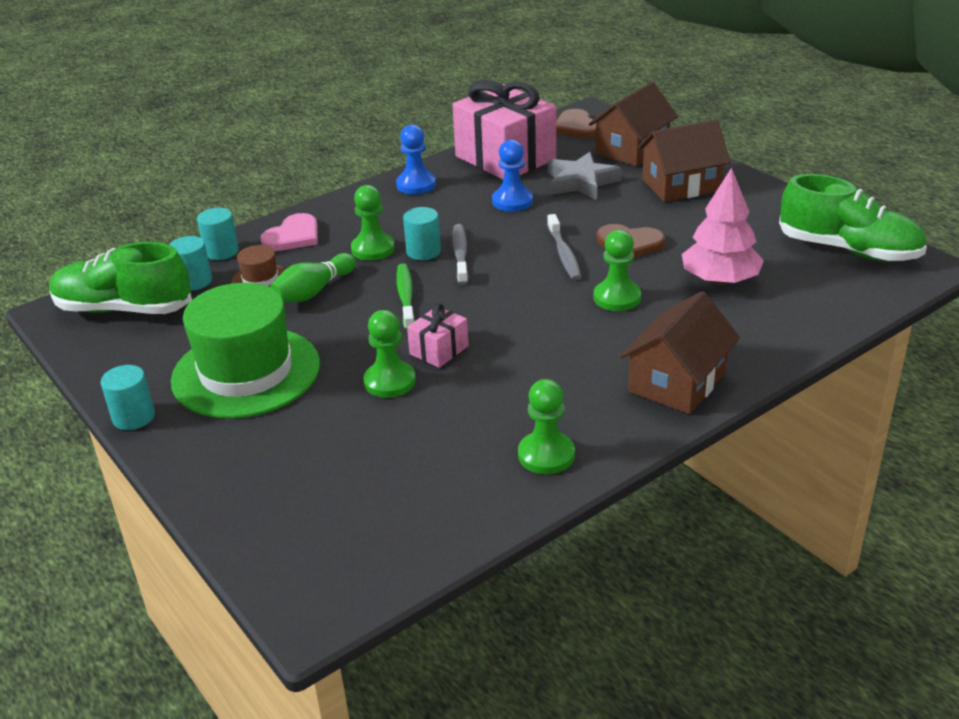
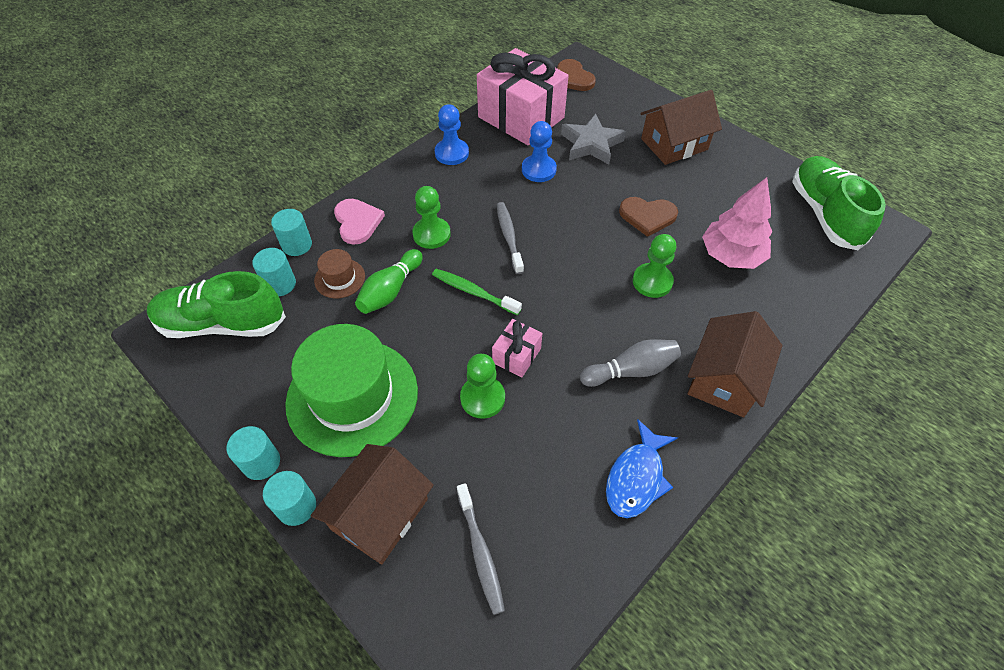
camera: 10 degrees left, 20 degrees up
pink heart [260,213,318,251] -> pink heart turned 45 degrees counterclockwise [334,199,385,245]
green toothbrush [396,263,415,331] -> green toothbrush turned 45 degrees counterclockwise [432,269,522,315]
turquoise cylinder [403,207,441,260] -> turquoise cylinder moved to [263,471,316,526]
green pawn [518,379,575,474] -> blue fish [606,419,678,518]
grey toothbrush [547,214,582,281] -> grey toothbrush moved to [457,483,505,615]
brown house [589,82,678,166] -> brown house moved to [311,444,434,564]
green shoe [779,174,927,262] -> green shoe turned 120 degrees counterclockwise [792,156,886,250]
none -> grey bowling pin [580,339,681,387]

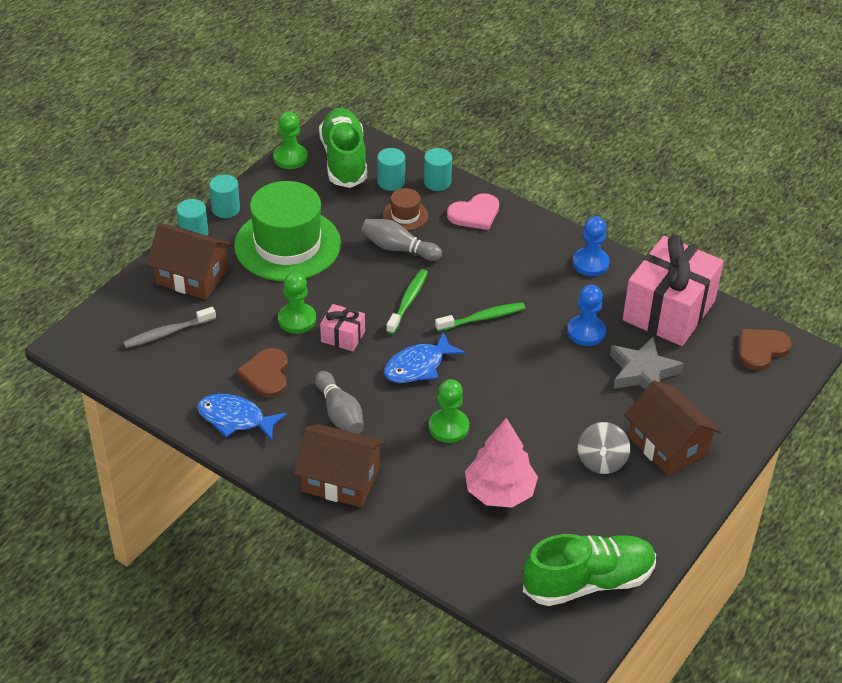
camera: 80 degrees right, 10 degrees down
green bowling pin [355,249,423,314] -> grey bowling pin [361,219,442,261]
green pawn [412,186,451,249] -> green pawn moved to [273,112,308,169]
grey toothbrush [497,202,524,274] -> green toothbrush [435,302,525,332]
brown heart [619,197,678,237] -> brown heart moved to [236,348,288,398]
none -> blue fish [384,331,465,383]
none -> grey spinning top [578,422,630,474]

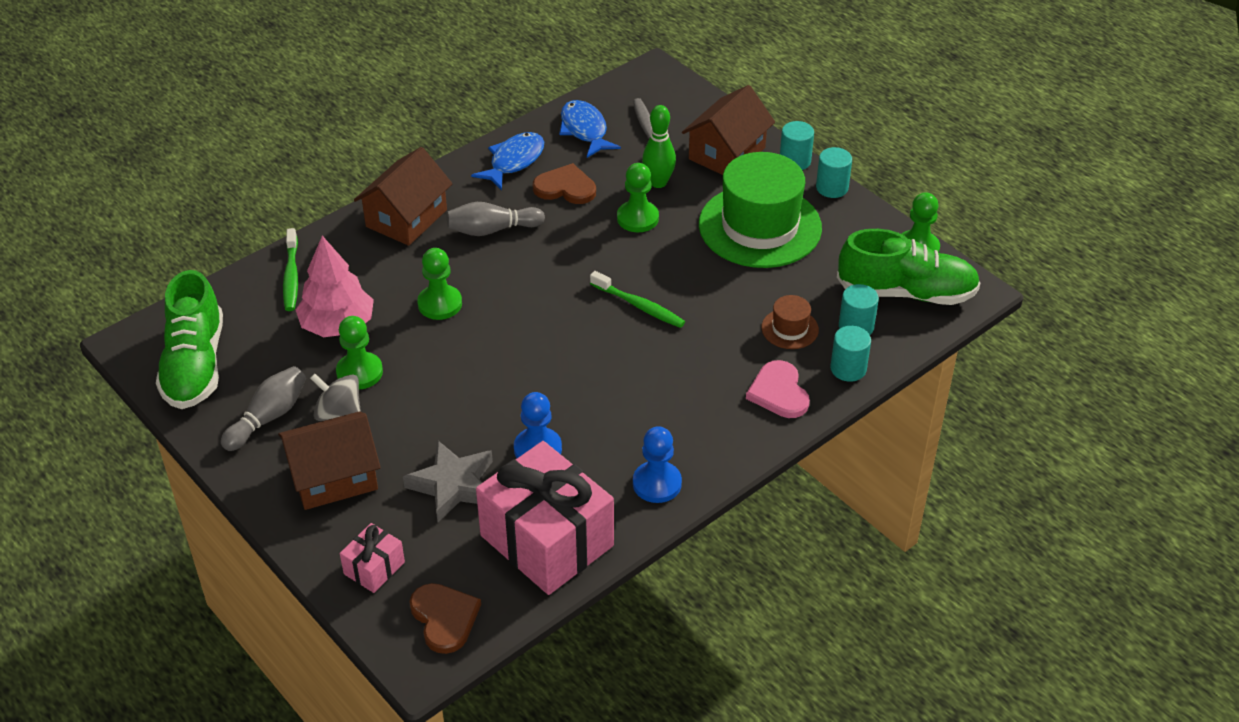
camera: 105 degrees right, 0 degrees up
pink gift [320,304,365,351] -> pink gift moved to [340,523,405,593]
grey bowling pin [361,219,442,261] -> grey bowling pin moved to [221,366,306,451]
blue fish [384,331,465,383] -> blue fish moved to [559,100,621,158]
green toothbrush [435,302,525,332] -> green toothbrush moved to [283,228,298,311]
none -> green pawn [336,316,383,390]
none -> green bowling pin [642,105,676,188]

